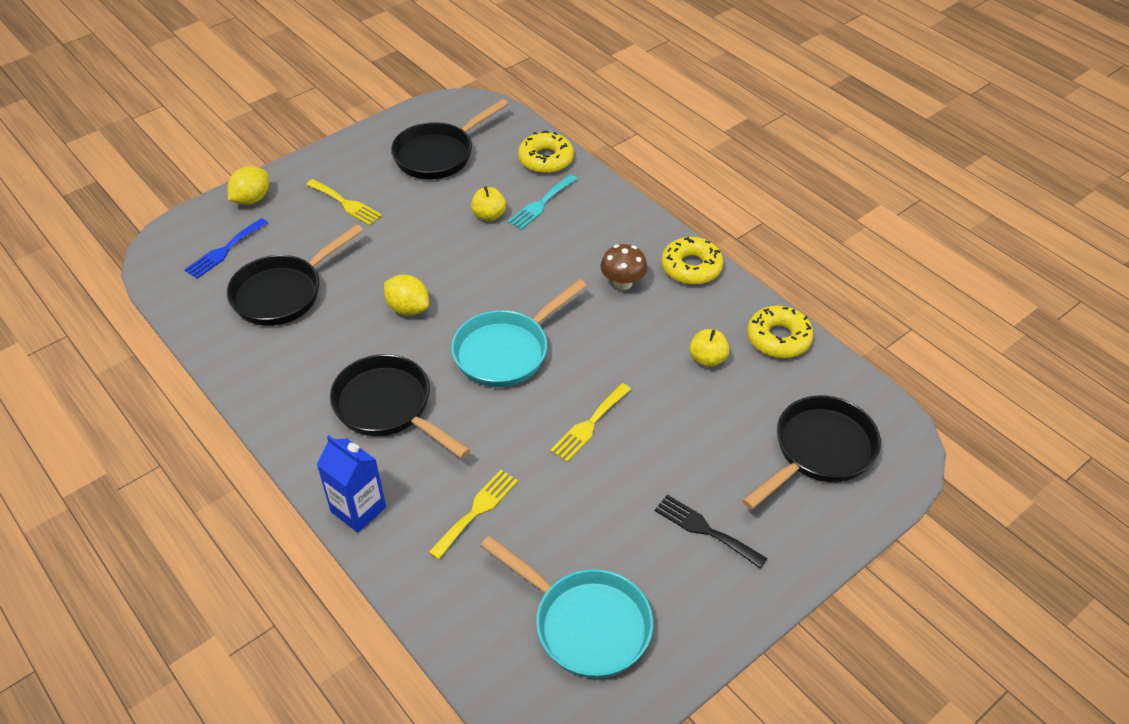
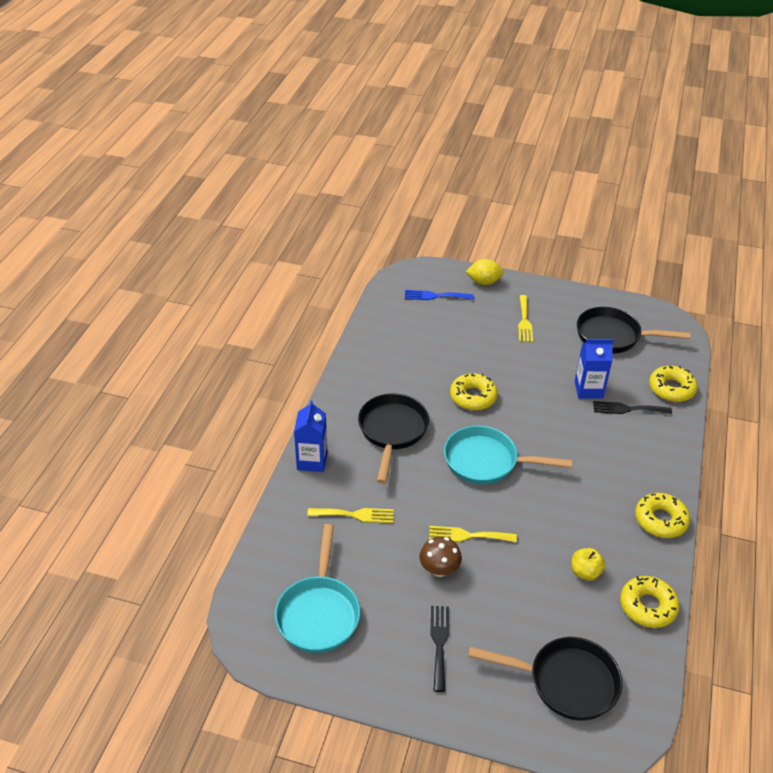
camera: 55 degrees right, 5 degrees down
black pan [227,224,363,326] -> none
yellow lemon [384,275,429,316] -> yellow donut [450,373,498,410]
yellow apple [471,186,506,221] -> blue carton [575,339,613,399]
turquoise fork [507,174,577,230] -> black fork [593,401,672,414]
brown mushroom [600,244,648,290] -> brown mushroom moved to [419,537,462,577]

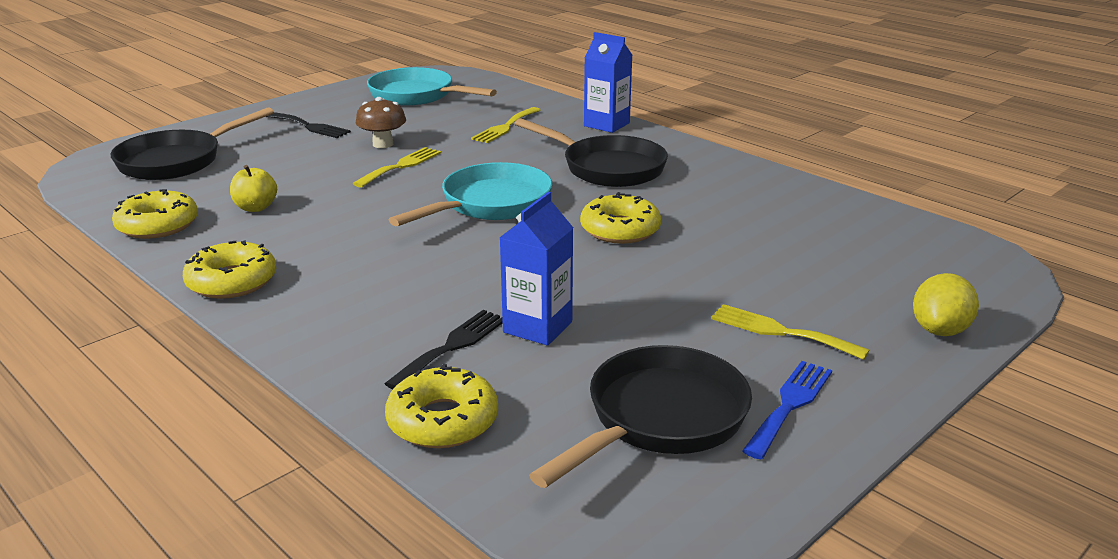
camera: 120 degrees right, 15 degrees down
blue fork [405,290,474,300] -> blue fork moved to [742,361,832,459]

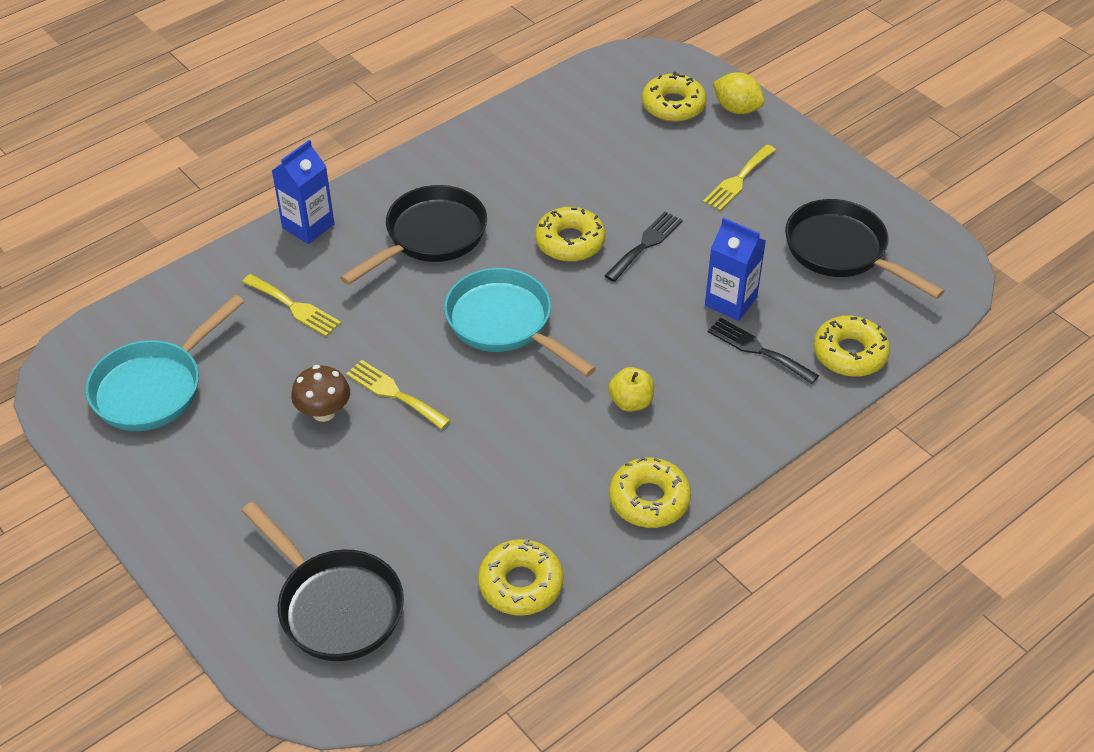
camera: 85 degrees left, 20 degrees up
yellow apple [230,165,277,212] -> yellow apple moved to [608,367,654,412]
black fork [266,112,351,138] -> black fork moved to [604,211,683,282]
blue fork [742,361,832,459] -> none
none -> yellow donut [642,71,707,122]

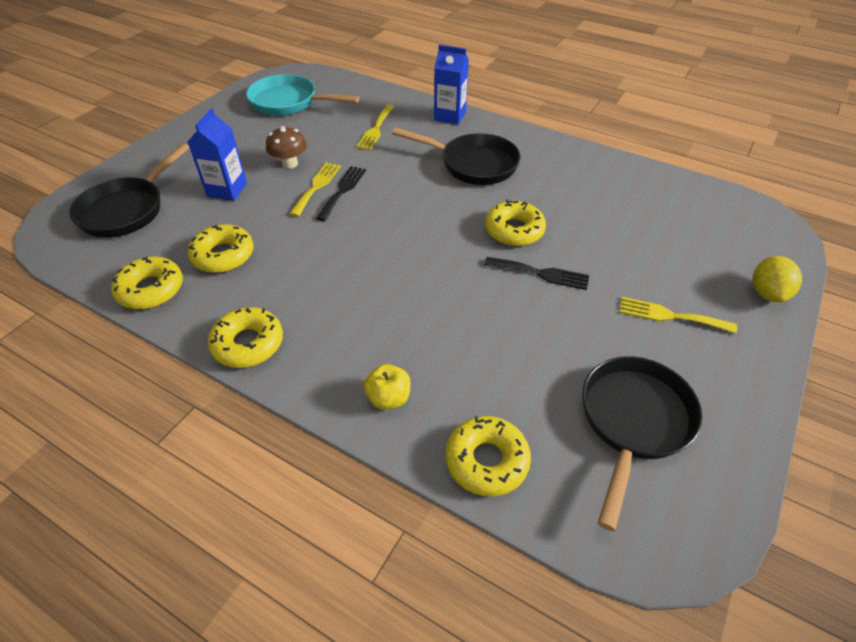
camera: 70 degrees right, 0 degrees up
turquoise pan [444,268,596,377] -> none
yellow apple [608,367,654,412] -> yellow apple moved to [364,364,411,410]
yellow donut [642,71,707,122] -> yellow donut moved to [188,224,254,273]
blue carton [705,218,766,321] -> blue carton moved to [188,108,247,201]
black fork [708,318,819,384] -> black fork moved to [316,166,366,221]

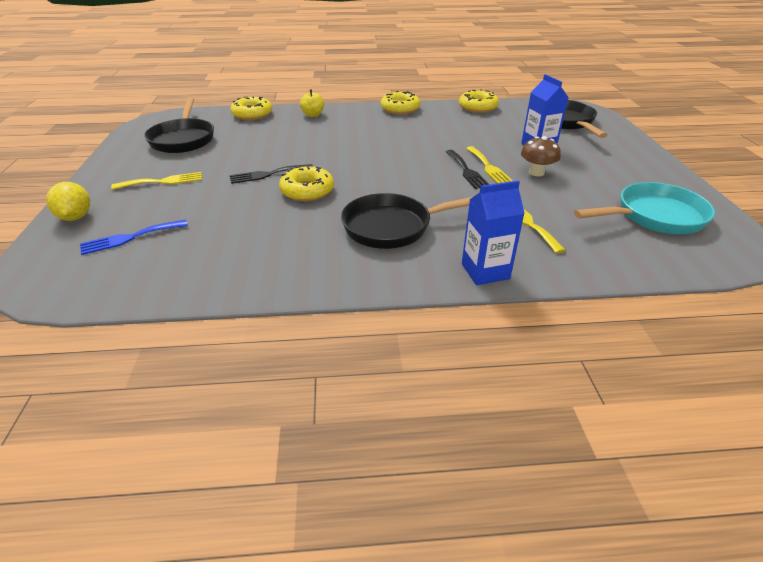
camera: 145 degrees right, 10 degrees down
yellow donut [188,224,254,273] -> none
none -> blue fork [80,219,188,255]

